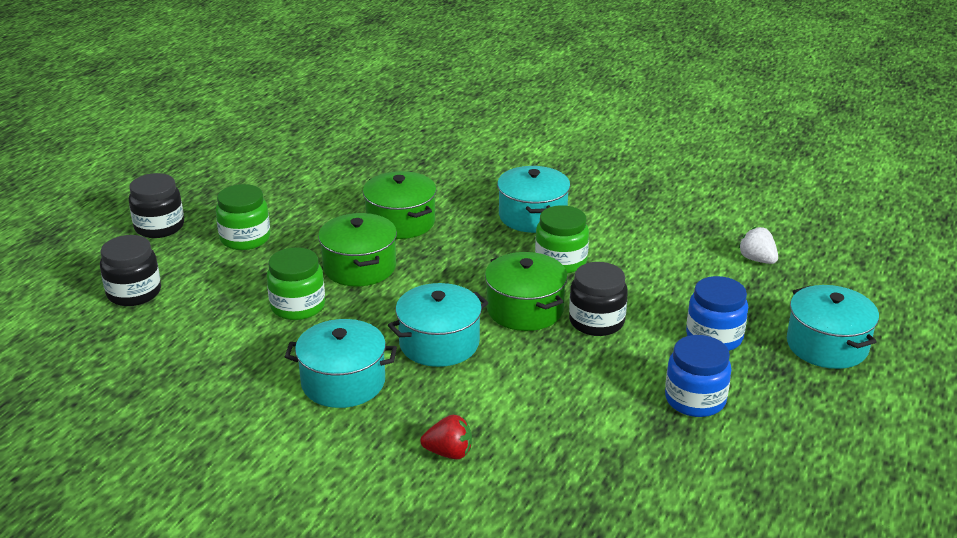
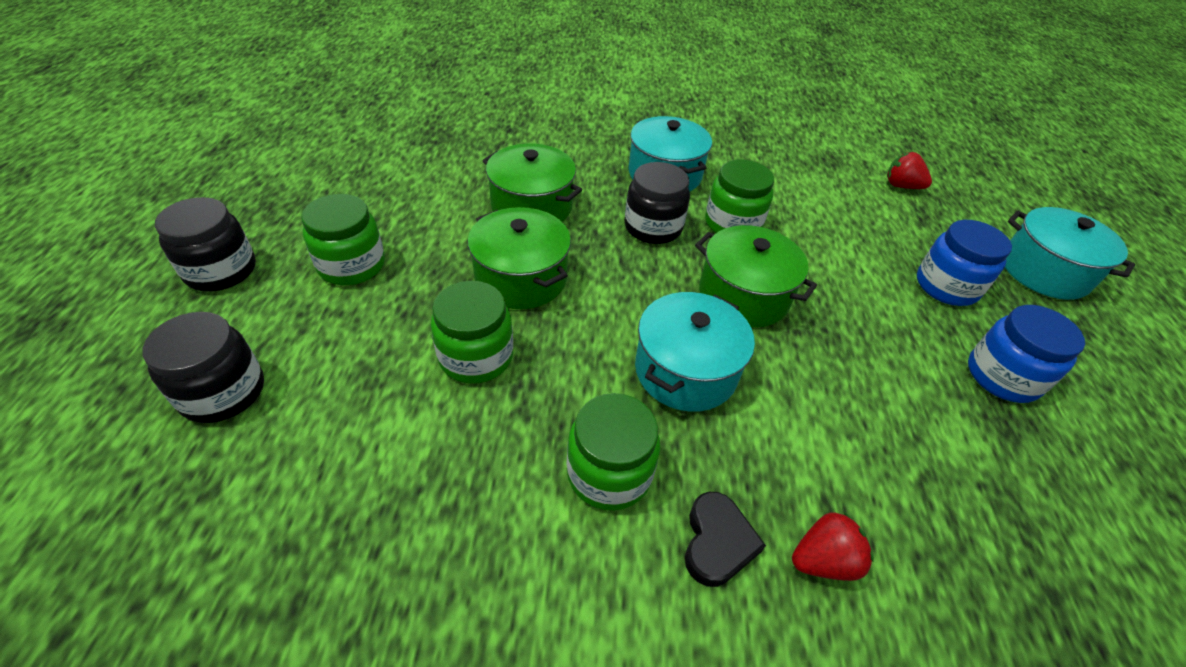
camera: 25 degrees left, 15 degrees up
turquoise pot [285,319,397,408] -> green jar [566,393,660,511]
black jar [569,262,628,336] -> black jar moved to [625,162,690,244]
white strawberry [738,227,778,264] -> red strawberry [887,152,932,189]
none -> black heart [685,492,766,587]

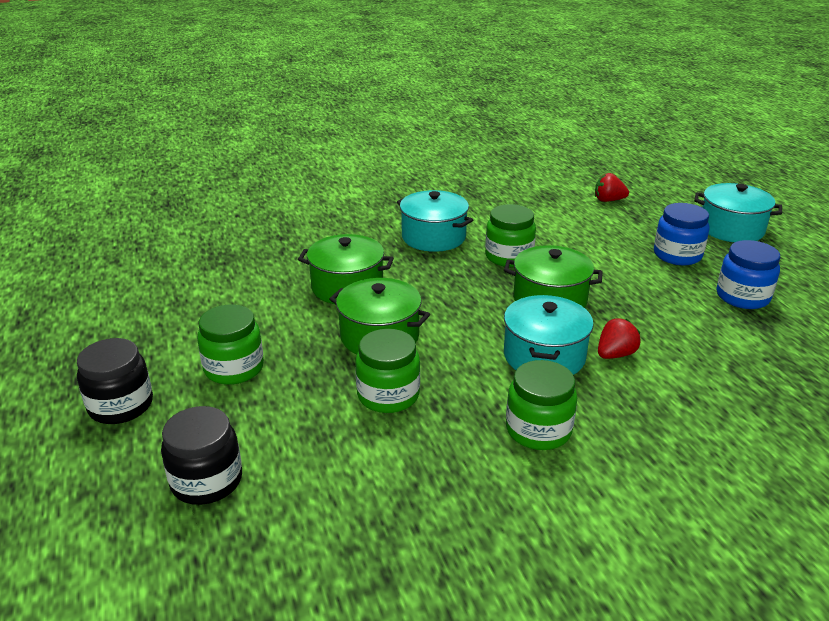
camera: 20 degrees left, 15 degrees down
black jar [625,162,690,244] -> none
black heart [685,492,766,587] -> none
red strawberry [792,512,874,581] -> red strawberry moved to [598,318,641,359]

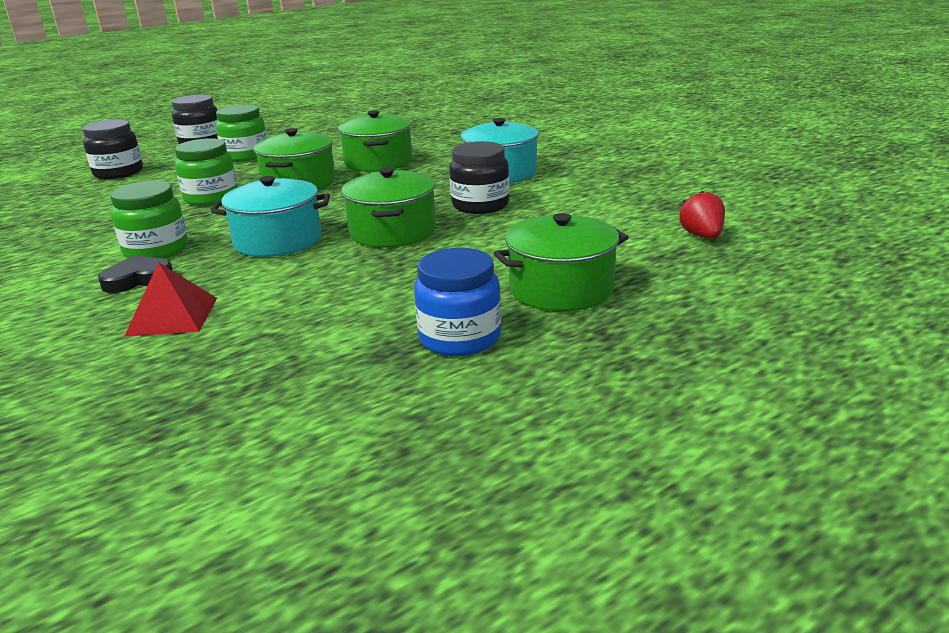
camera: 75 degrees right, 5 degrees down
green jar [485,204,536,267] -> black jar [449,141,510,214]
red strawberry [598,318,641,359] -> none
blue jar [654,203,710,265] -> green pot [493,213,628,311]
turquoise pot [694,183,782,242] -> none
none -> black heart [98,255,173,293]
none -> red pyramid [124,262,217,337]

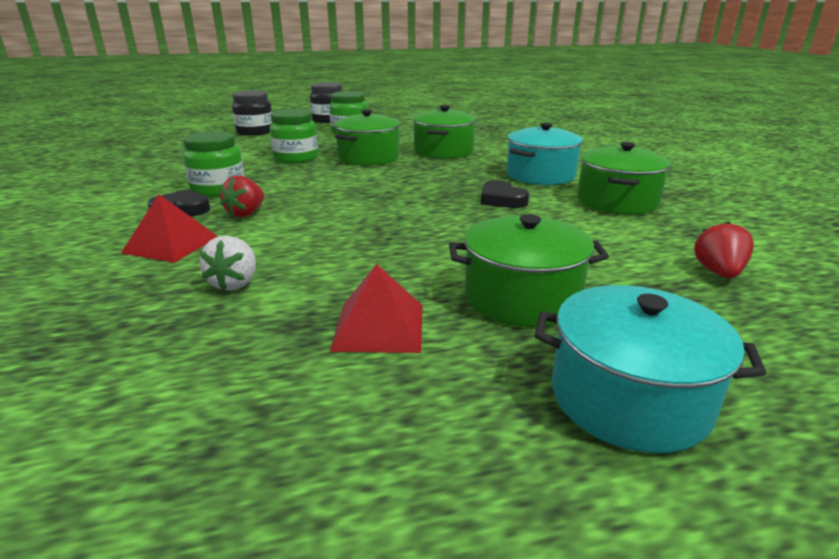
camera: 20 degrees right, 0 degrees up
turquoise pot [211,176,330,257] -> turquoise pot moved to [535,285,766,453]
green pot [341,167,436,247] -> green pot moved to [577,142,671,215]
blue jar [414,248,501,356] -> red pyramid [330,264,423,353]
black jar [449,141,510,214] -> black heart [481,180,529,208]
none -> white strawberry [199,236,256,291]
none -> red strawberry [220,176,265,217]

